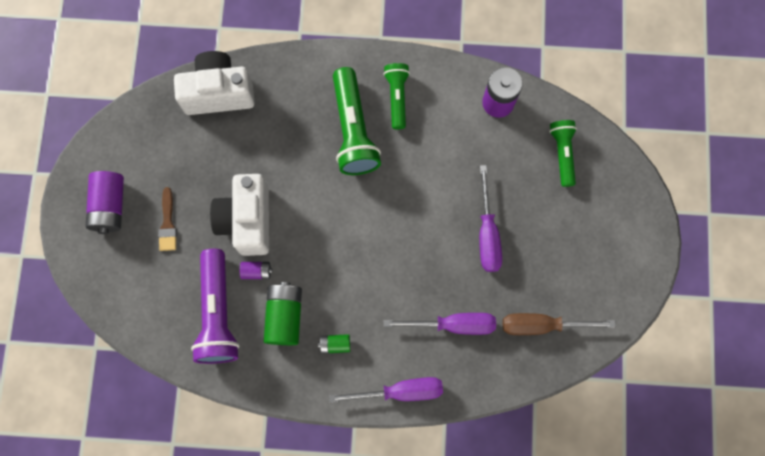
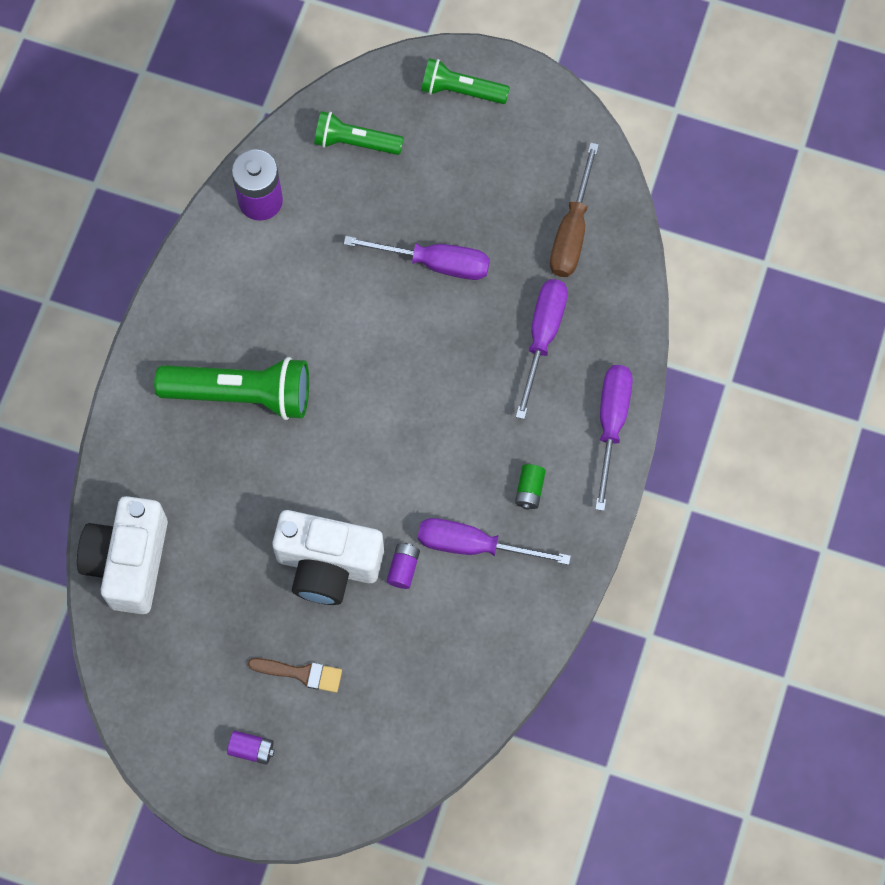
camera: 75 degrees left, 5 degrees down
purple battery [86,171,124,234] -> purple battery [227,731,275,765], size x0.52
purple flashlight [191,249,240,364] -> none
green battery [264,282,302,345] -> purple screwdriver [418,518,571,565]
green flashlight [383,63,410,130] -> green flashlight moved to [421,58,510,104]

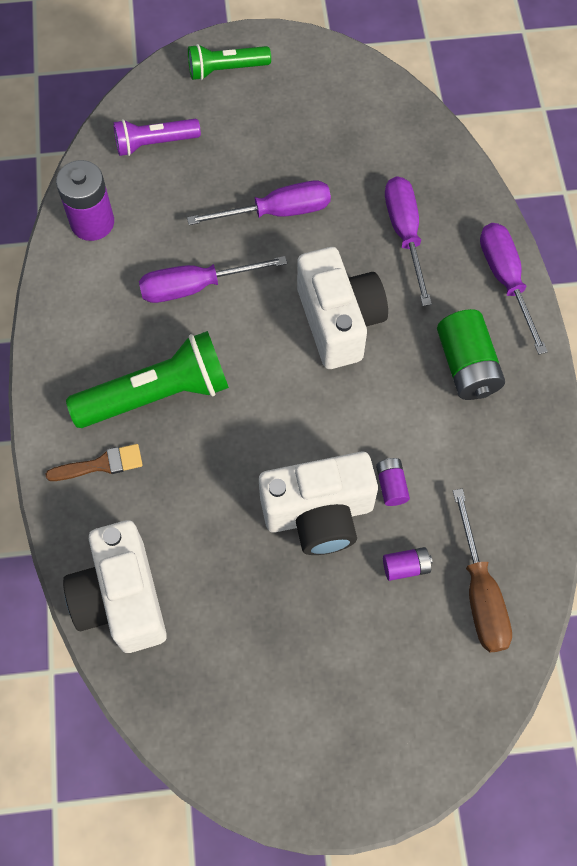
camera: 25 degrees left, 5 degrees down
purple battery [227,731,275,765] -> purple battery moved to [383,547,433,581]
brown brush [248,658,342,693] -> brown brush moved to [45,444,143,481]
green flashlight [314,111,404,155] -> purple flashlight [113,119,201,156]
purple screwdriver [418,518,571,565] -> purple screwdriver moved to [139,256,287,303]
green battery [515,464,546,510] -> green battery [437,309,505,400], size x1.94
brown screwdriver [550,142,599,277] -> brown screwdriver moved to [453,489,512,652]
none -> white camera [297,247,388,369]

